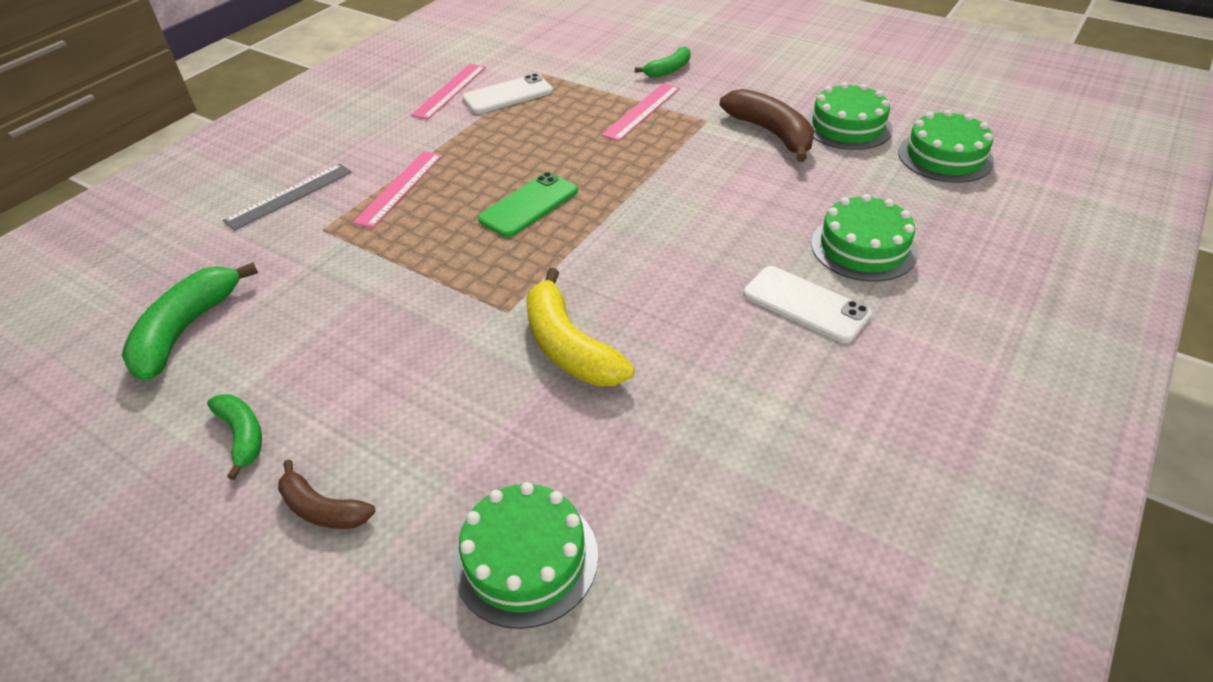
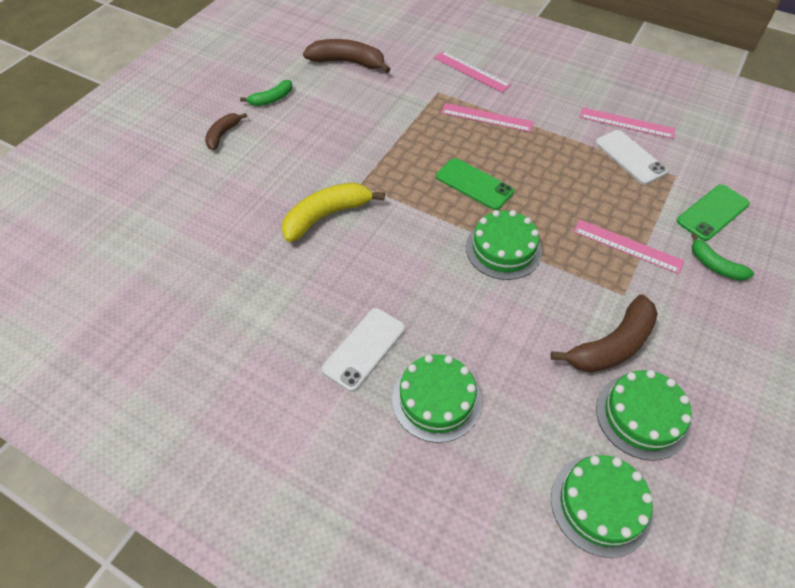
camera: 85 degrees right, 10 degrees up
green banana [122,262,258,381] -> brown banana [303,39,390,73]
grey ruler [223,164,352,231] -> pink ruler [434,51,511,93]
green cake [453,482,598,629] -> green cake moved to [466,210,542,280]
none -> green phone [677,184,750,241]

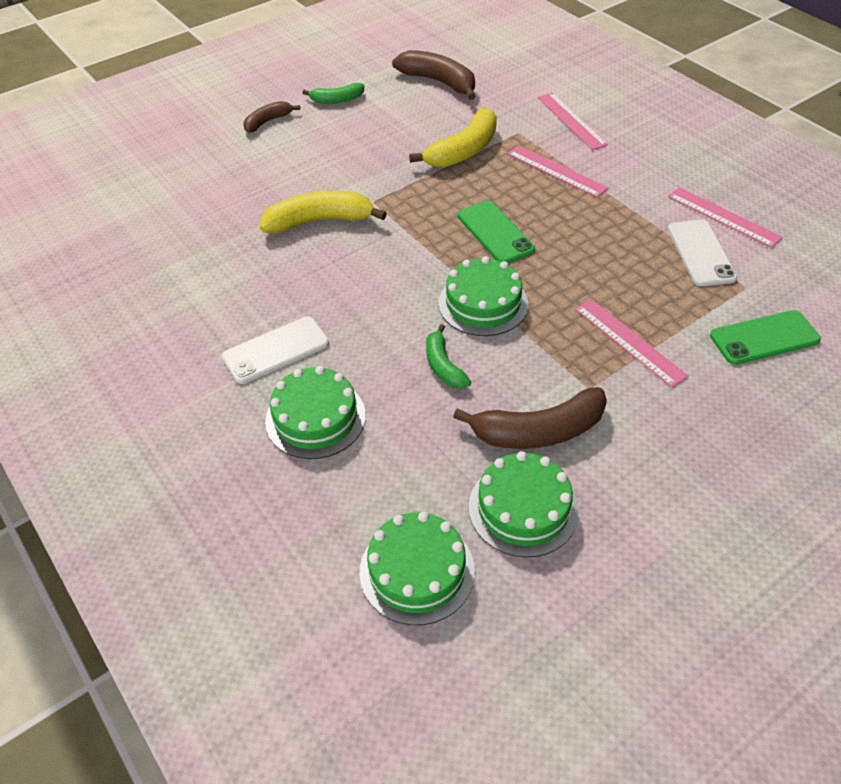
camera: 25 degrees right, 5 degrees down
green banana [691,233,754,281] -> green banana moved to [426,324,471,388]
none -> yellow banana [409,108,497,167]

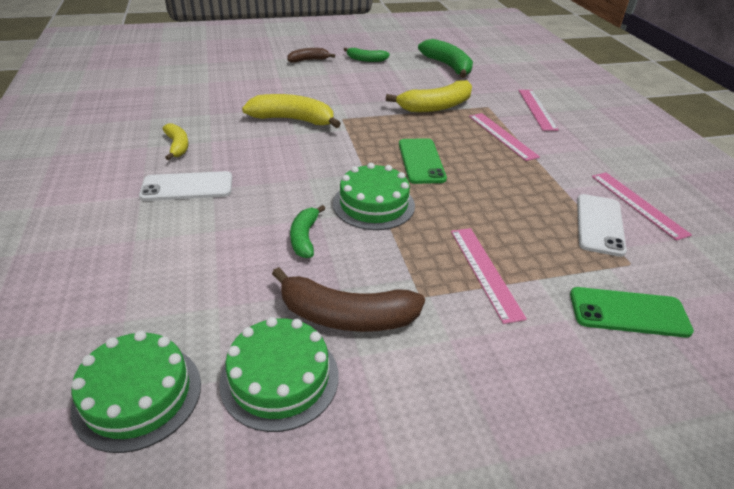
camera: 20 degrees right, 10 degrees down
green cake [265,366,366,459] -> none
brown banana [392,50,475,100] -> green banana [418,39,473,78]
none -> yellow banana [162,123,189,160]

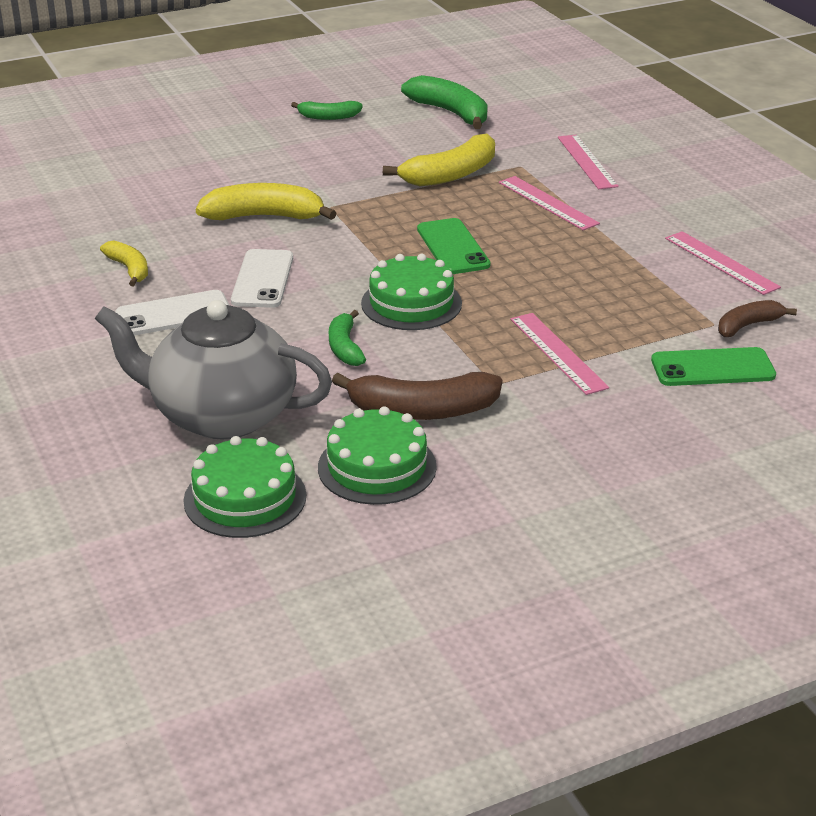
camera: 10 degrees left, 5 degrees down
brown banana [287,48,335,63] -> brown banana moved to [718,300,797,337]
white phone [577,194,627,257] -> white phone moved to [231,249,293,308]
none -> grey teapot [94,300,332,439]

